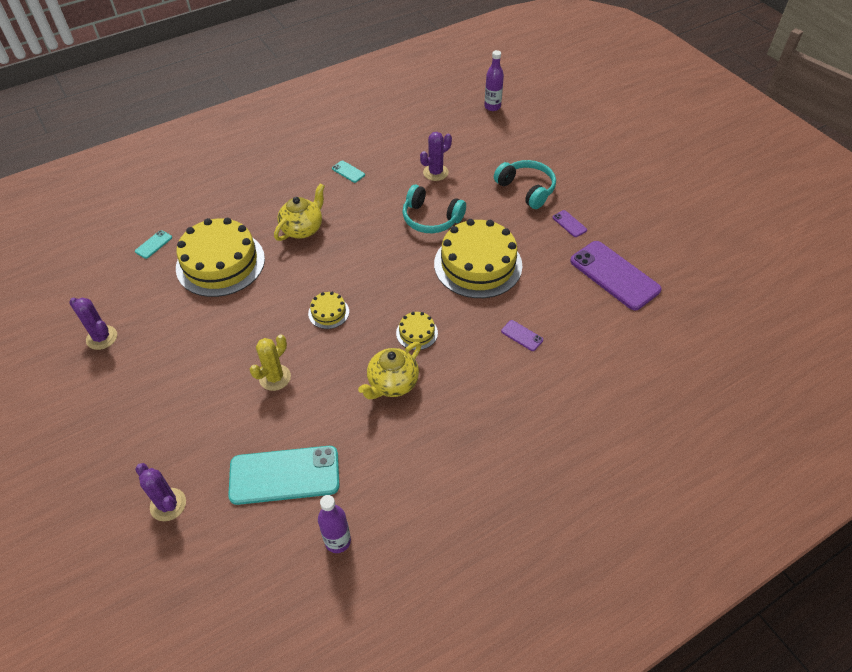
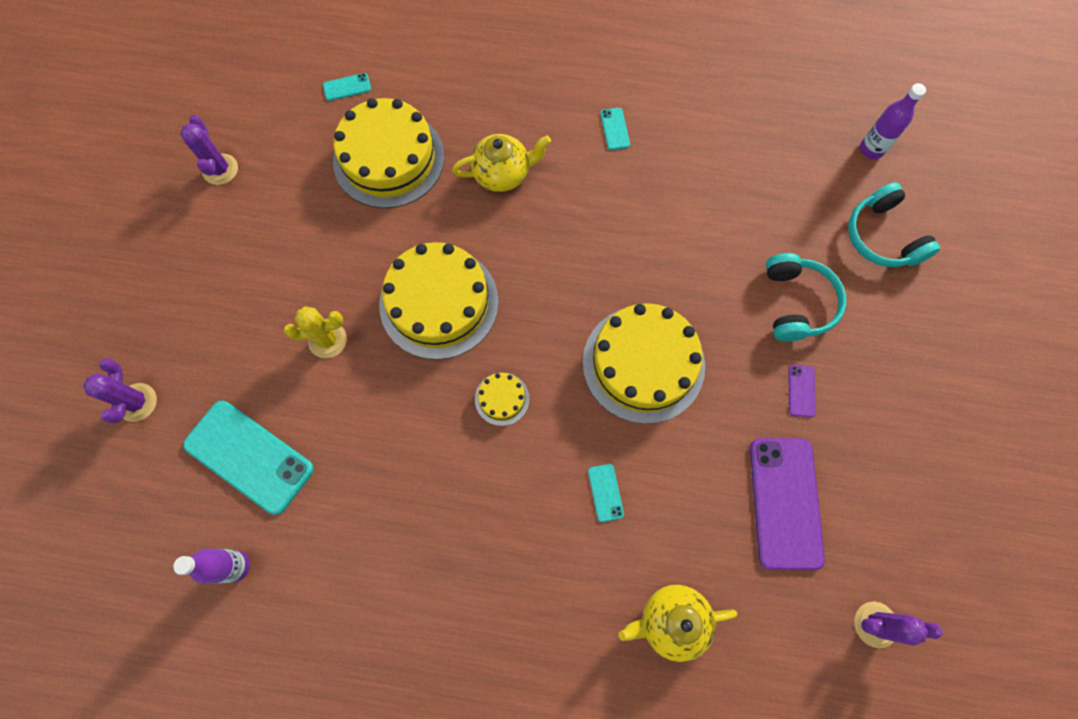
camera: 40 degrees right, 20 degrees up
yellow cake [308,292,349,329] -> yellow cake [379,242,499,360], size x2.27
yellow teapot [358,342,421,399] -> yellow teapot moved to [618,585,737,662]
turquoise headphones [402,185,466,233] -> turquoise headphones moved to [848,182,940,267]
purple cactus [420,132,452,181] -> purple cactus moved to [854,601,943,648]
purple phone [501,320,543,351] -> turquoise phone [588,464,624,522]

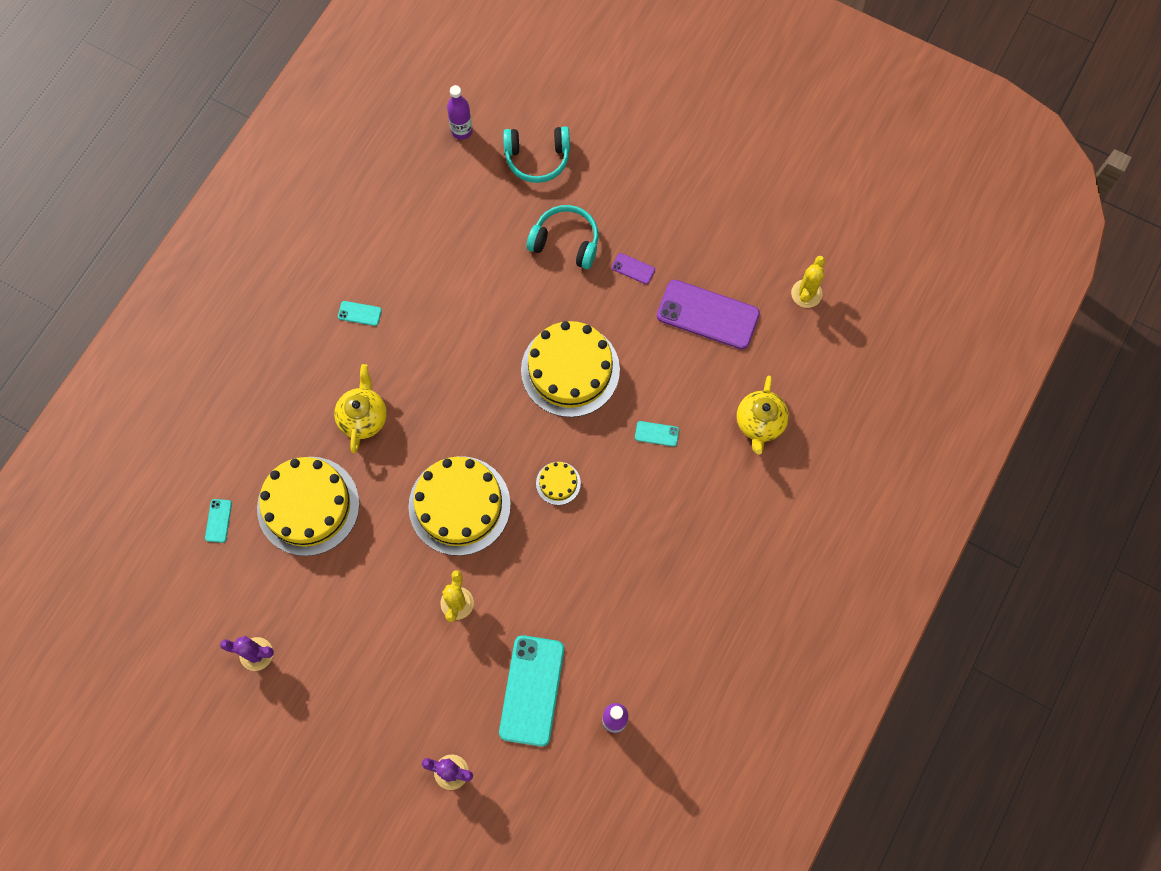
camera: 70 degrees left, 0 degrees up
turquoise phone [183,401,314,515] -> turquoise phone turned 45 degrees counterclockwise [499,635,564,747]
purple cactus [854,601,943,648] -> yellow cactus [791,256,825,308]

